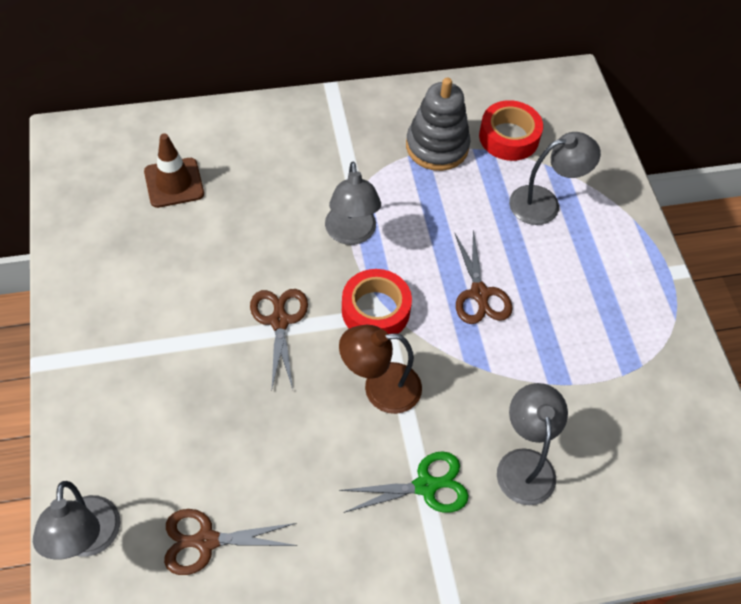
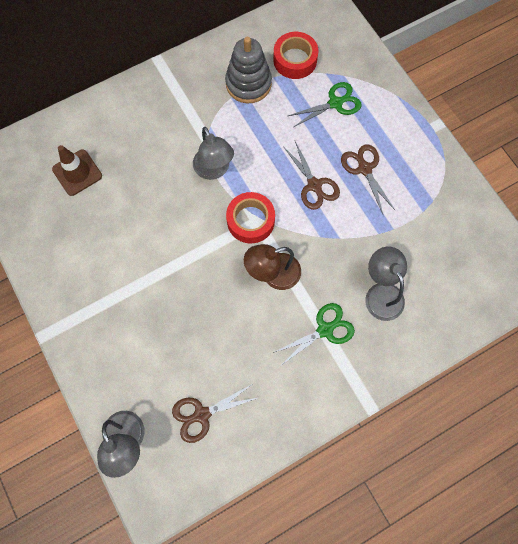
camera: 15 degrees left, 15 degrees up
brown scissors [250,289,308,389] -> brown scissors moved to [341,144,396,214]
grey lamp [509,132,601,225] -> green scissors [288,82,362,127]

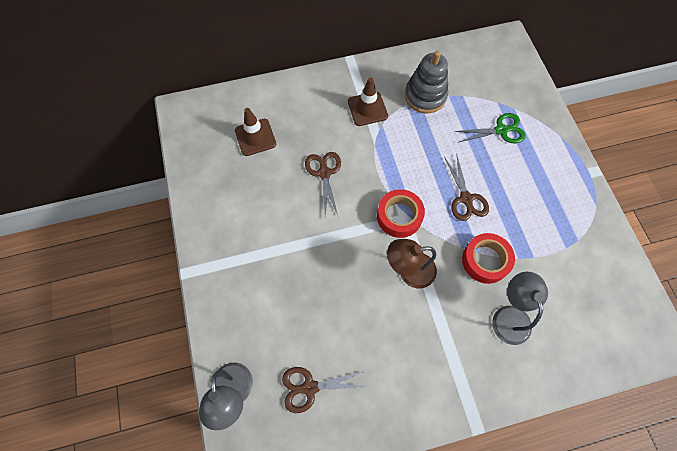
camera: 15 degrees right, 5 degrees down
grey lamp [193,127,234,180] -> none
red tape [273,32,318,79] -> red tape moved to [462,233,515,284]
green scissors [273,303,355,364] -> none
brown scissors [341,144,396,214] -> brown scissors moved to [305,152,341,216]
none -> brown traffic cone [348,77,388,126]

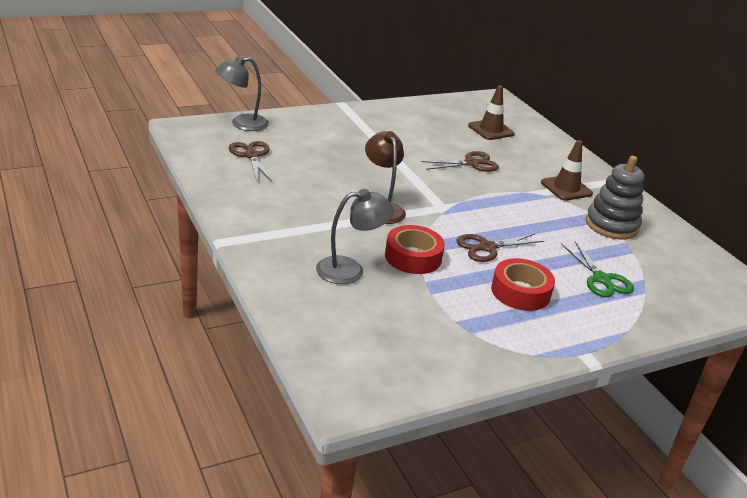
camera: 75 degrees right, 35 degrees down
red tape [377,189,425,238] -> red tape moved to [491,258,555,311]

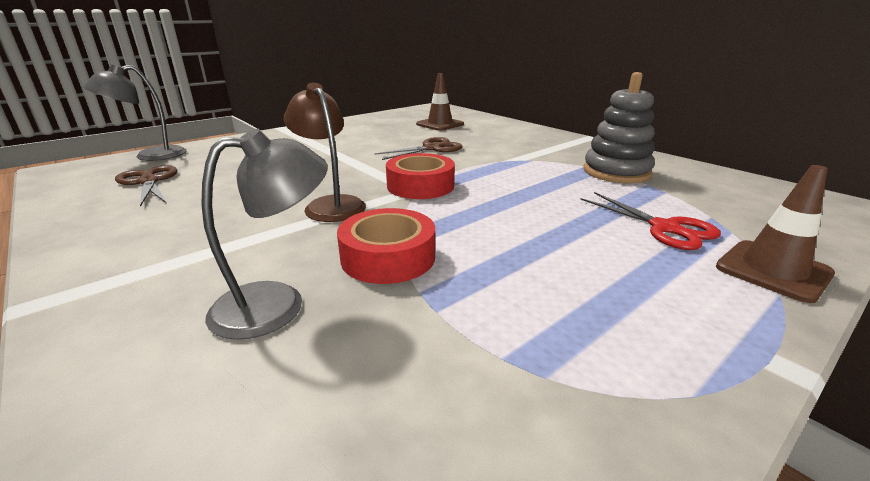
camera: 10 degrees left, 5 degrees down
brown scissors [457,234,544,262] -> none
red tape [491,258,555,311] -> red tape moved to [386,153,455,199]
brown traffic cone [541,140,593,201] -> brown traffic cone moved to [716,165,835,303]
green scissors [561,241,634,297] -> red scissors [580,192,721,250]

